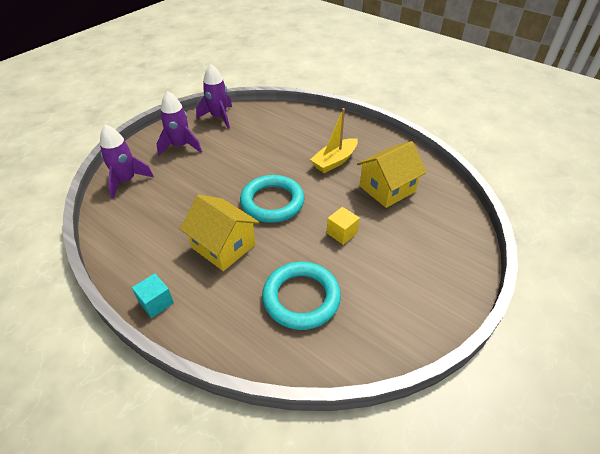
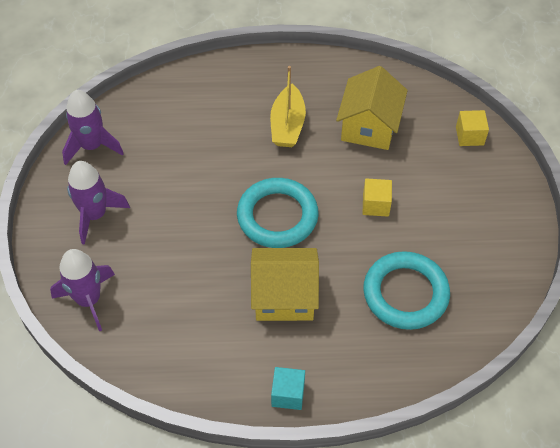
camera: 40 degrees left, 10 degrees up
none -> yellow cube [456,110,489,146]

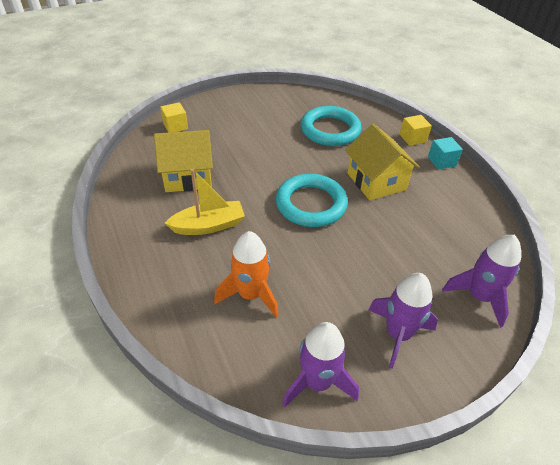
camera: 115 degrees left, 10 degrees down
yellow cube [362,179,392,217] -> yellow cube moved to [400,115,432,146]
none -> orange rocket [214,231,279,318]

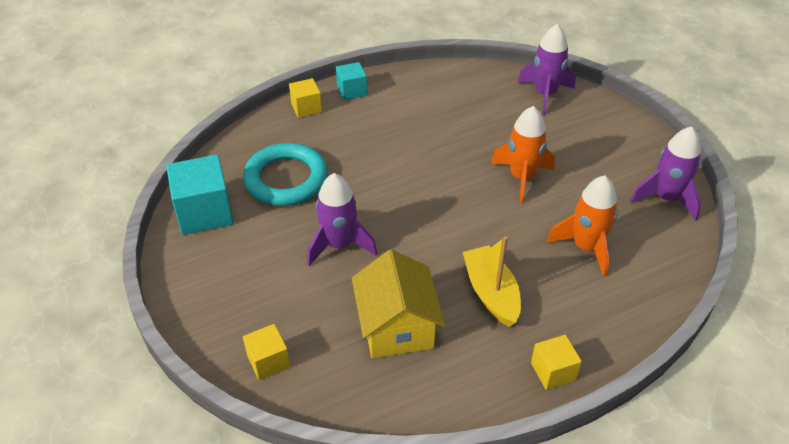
camera: 90 degrees left, 0 degrees up
turquoise ring [276,174,348,227] -> none
yellow house [345,124,420,201] -> none
purple rocket [368,273,438,369] -> purple rocket moved to [307,173,377,266]
none -> turquoise cube [166,154,234,235]
none -> orange rocket [491,106,555,204]
none -> yellow cube [531,335,582,390]

